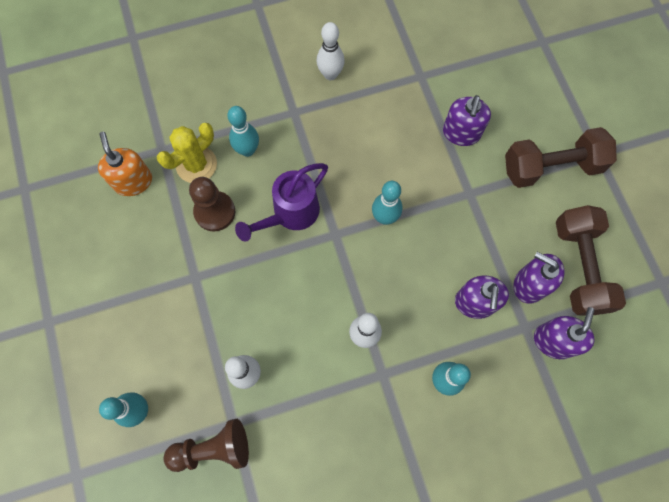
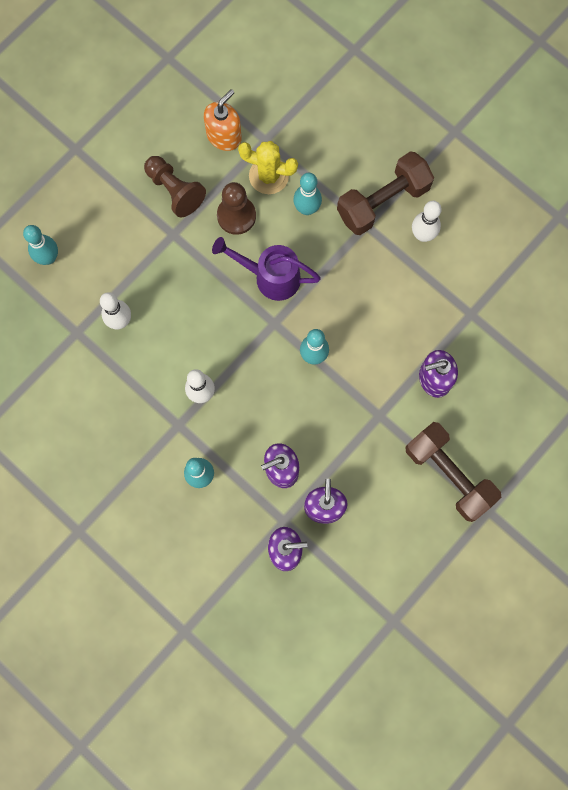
camera: 60 degrees right, 5 degrees up
brown pawn [164,419,249,472] -> brown pawn moved to [144,156,206,217]
brown dumbbell [556,205,626,316] -> brown dumbbell moved to [337,151,434,235]

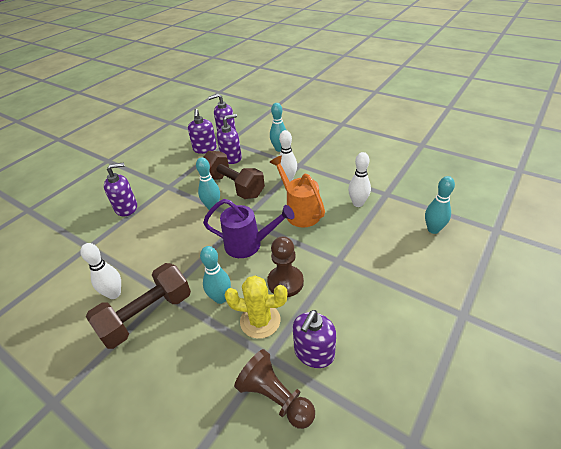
camera: 175 degrees right, 35 degrees down
brown pawn [144,156,206,217] -> brown pawn moved to [234,349,315,429]
orange soap dispenser [204,89,242,151] -> purple soap dispenser [293,310,336,368]
brown dumbbell [405,422,501,522] -> brown dumbbell moved to [203,151,265,199]
none -> orange watering can [270,156,325,227]

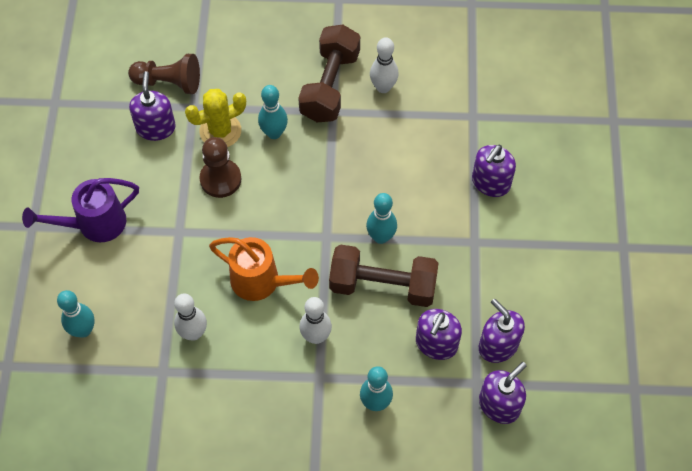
camera: 145 degrees right, 20 degrees up
purple watering can [203,199,294,258] -> purple watering can moved to [22,178,139,242]

